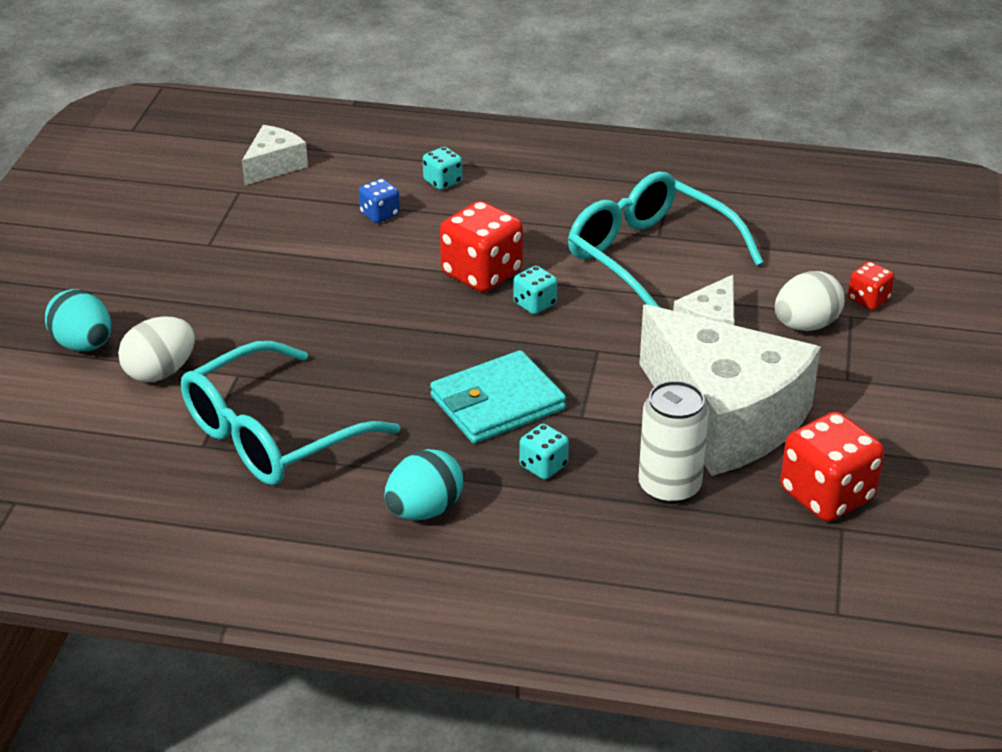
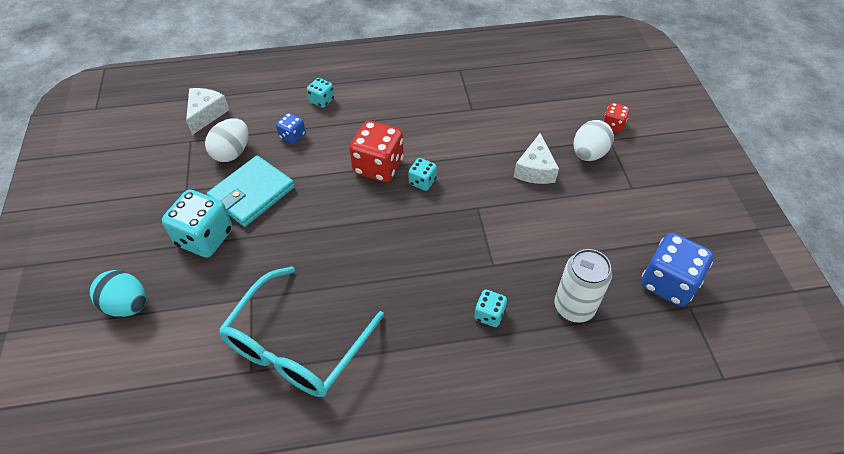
camera: 20 degrees left, 15 degrees up
white egg [118,316,195,382] -> white egg moved to [205,118,249,162]
turquoise egg [384,449,463,520] -> none
turquoise wallet [430,350,566,443] -> turquoise wallet moved to [207,155,295,227]
turquoise glasses [568,172,763,307] -> none
white cheese [639,305,821,476] -> none
red dice [780,412,884,521] -> blue dice [641,233,714,306]
none -> turquoise dice [162,190,233,258]

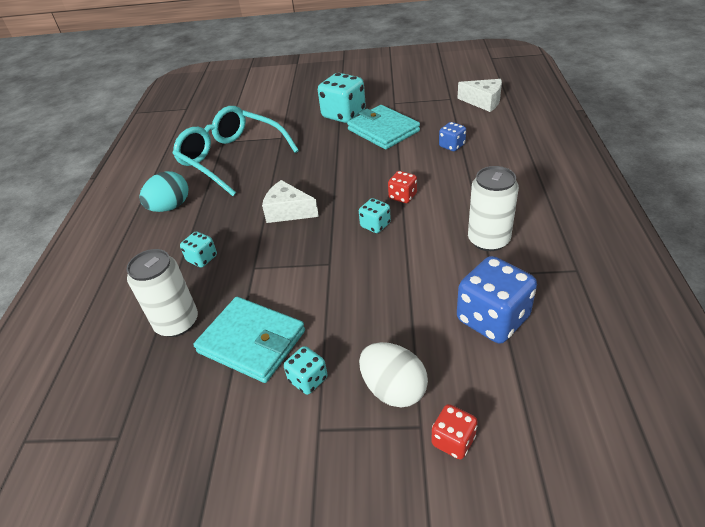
camera: 105 degrees right, 10 degrees down
turquoise egg [90,270,146,317] -> turquoise egg moved to [139,171,188,212]
white egg [205,118,249,162] -> none
turquoise dice [307,78,334,108] -> turquoise dice moved to [284,346,328,395]
red dice [349,121,404,182] -> red dice [388,171,417,203], size x0.52
white cheese [514,133,559,184] -> white cheese moved to [262,180,319,223]
blue dice [641,233,714,306] -> blue dice moved to [457,256,537,344]
none -> turquoise wallet [193,297,305,383]
none -> white can [468,166,519,251]

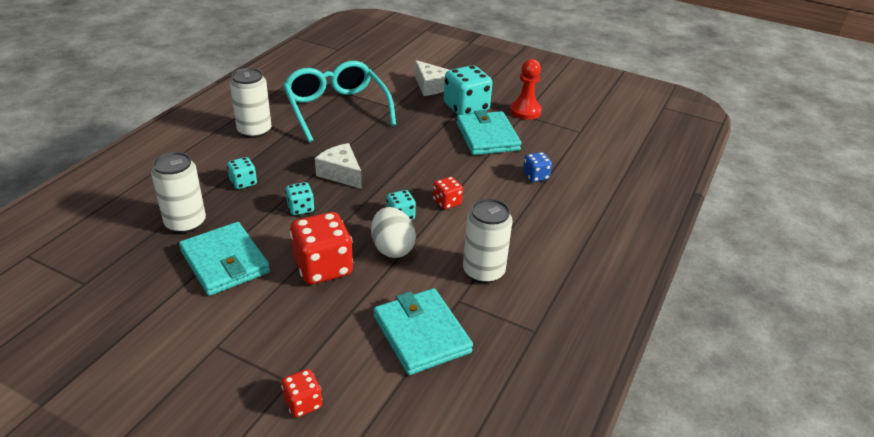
camera: 20 degrees right, 5 degrees down
turquoise egg [139,171,188,212] -> white can [230,68,272,138]
turquoise dice [284,346,328,395] -> turquoise dice moved to [285,182,314,215]
white egg [359,342,428,407] -> white egg moved to [371,207,416,258]
white cheese [457,79,502,112] -> white cheese moved to [415,60,449,96]
blue dice [457,256,537,344] -> turquoise wallet [374,288,473,375]
none -> red dice [290,212,353,285]
none -> red pawn [510,59,542,120]

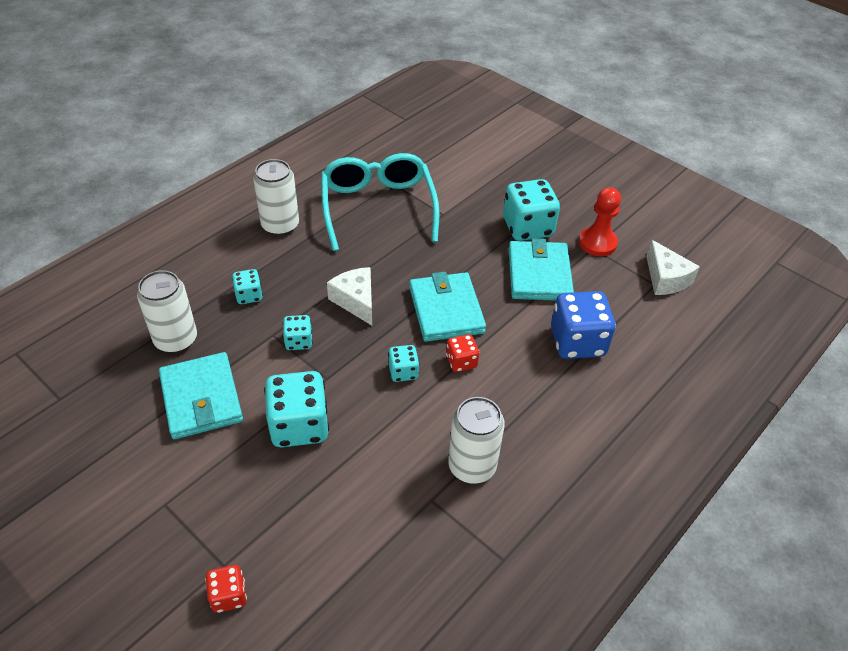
camera: 15 degrees right, 10 degrees up
red dice [290,212,353,285] -> turquoise dice [264,371,329,448]
white egg [371,207,416,258] -> none
turquoise wallet [374,288,473,375] -> turquoise wallet moved to [409,272,486,342]
white cheese [415,60,449,96] -> white cheese moved to [646,240,700,295]
blue dice [523,152,552,182] -> blue dice [551,291,616,359], size x1.92

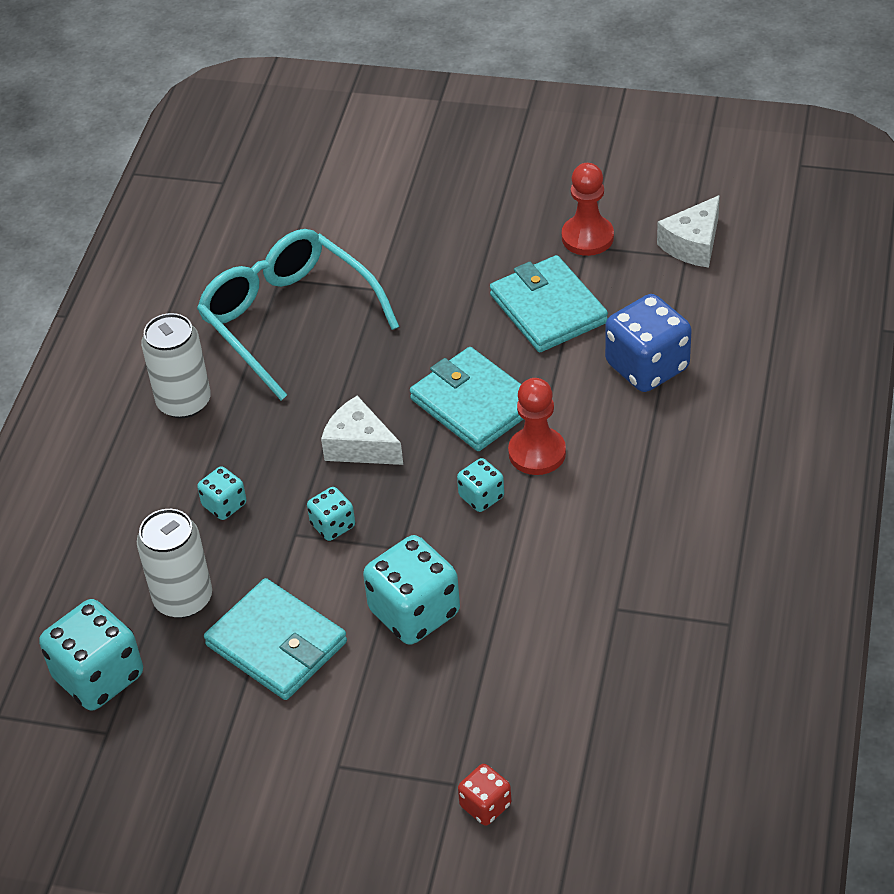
camera: 25 degrees left, 0 degrees up
red dice [446,334,479,372] -> red pawn [508,378,566,475]
white can [448,397,505,484] -> none
turquoise dice [503,179,560,241] -> turquoise dice moved to [39,599,143,711]
white cheese [646,240,700,295] -> white cheese turned 90 degrees clockwise [657,195,720,268]

